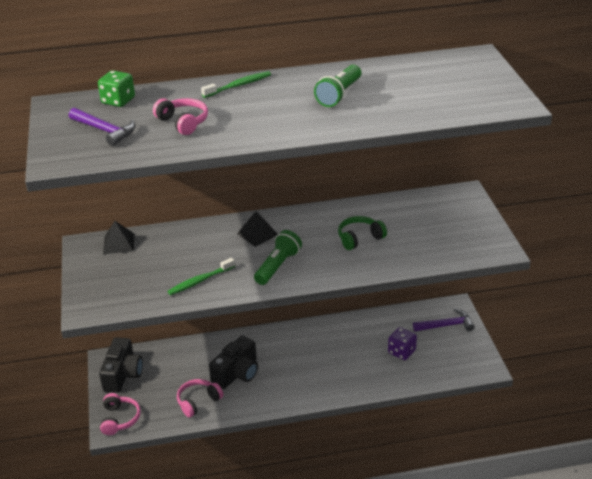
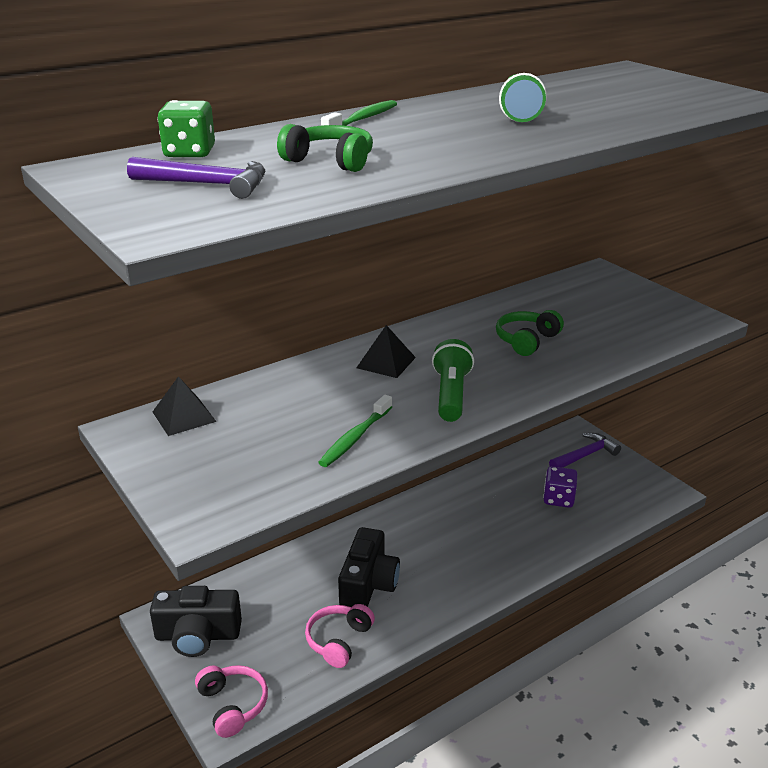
camera: 25 degrees left, 5 degrees down
black camera [99,337,143,393] -> black camera turned 105 degrees clockwise [150,586,242,657]
pink headphones [153,98,208,135] -> green headphones [277,124,373,172]

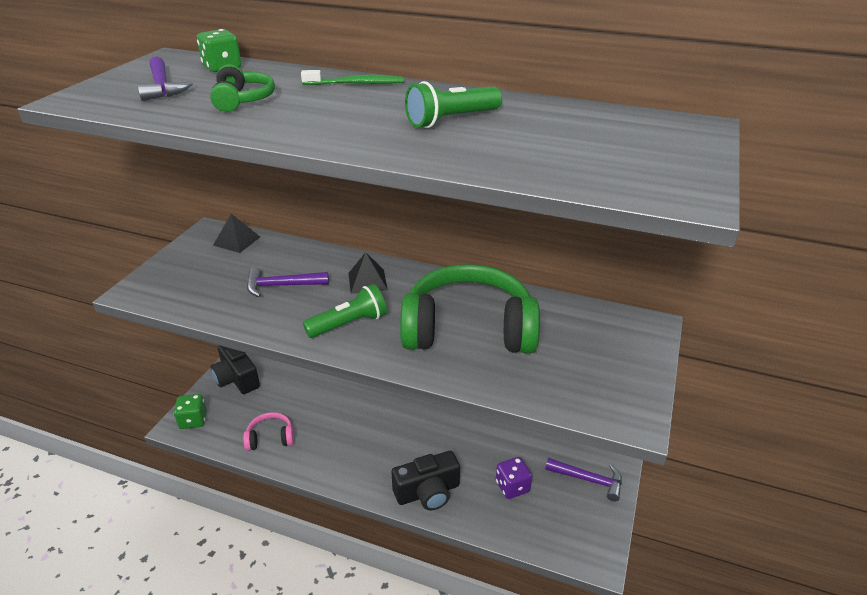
camera: 55 degrees right, 5 degrees up
pink headphones [195,665,268,738] -> green dice [174,394,207,429]
green toothbrush [318,395,392,467] -> none
black camera [338,527,400,607] -> black camera moved to [391,451,460,510]
green headphones [496,310,564,356] -> green headphones [400,264,540,354], size x2.21
none -> purple hammer [247,267,329,297]

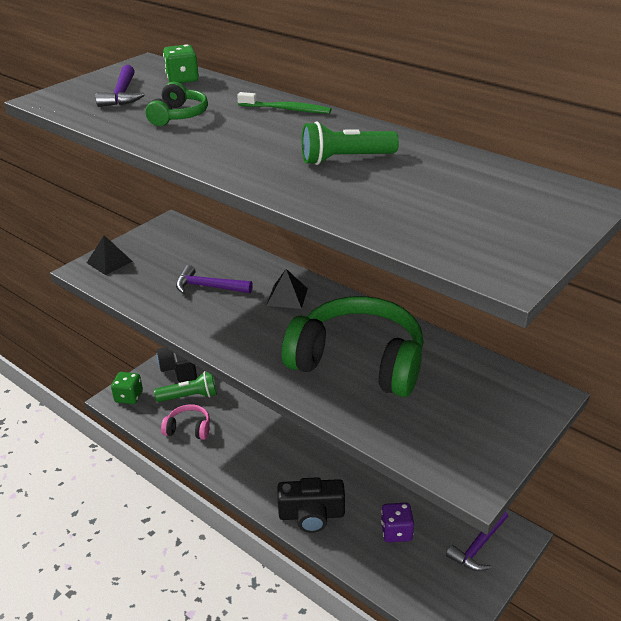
camera: 20 degrees right, 0 degrees up
black pyramid [213,214,260,253] -> black pyramid moved to [87,235,133,275]
green flashlight [303,284,387,338] -> green flashlight moved to [154,371,217,402]
purple hammer [545,458,622,502] -> purple hammer turned 90 degrees clockwise [446,511,508,571]

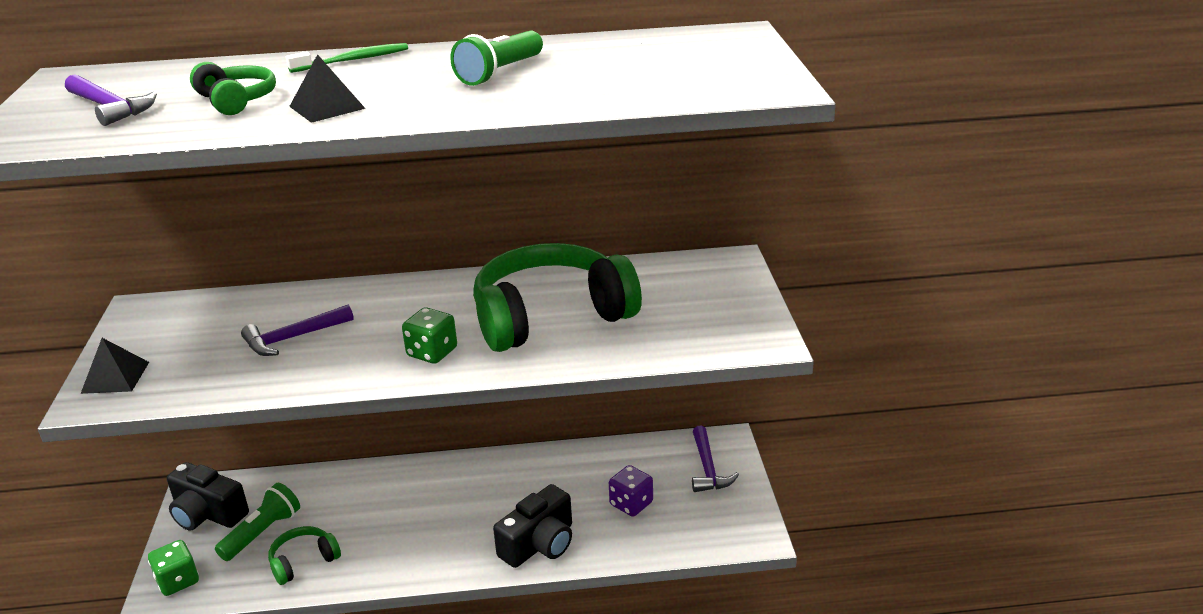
camera: 45 degrees left, 5 degrees down
pink headphones [161,404,210,440] -> green headphones [268,526,341,585]
green dice [163,44,199,83] -> green dice moved to [402,307,457,364]
black pyramid [266,269,308,309] -> black pyramid moved to [289,54,366,123]

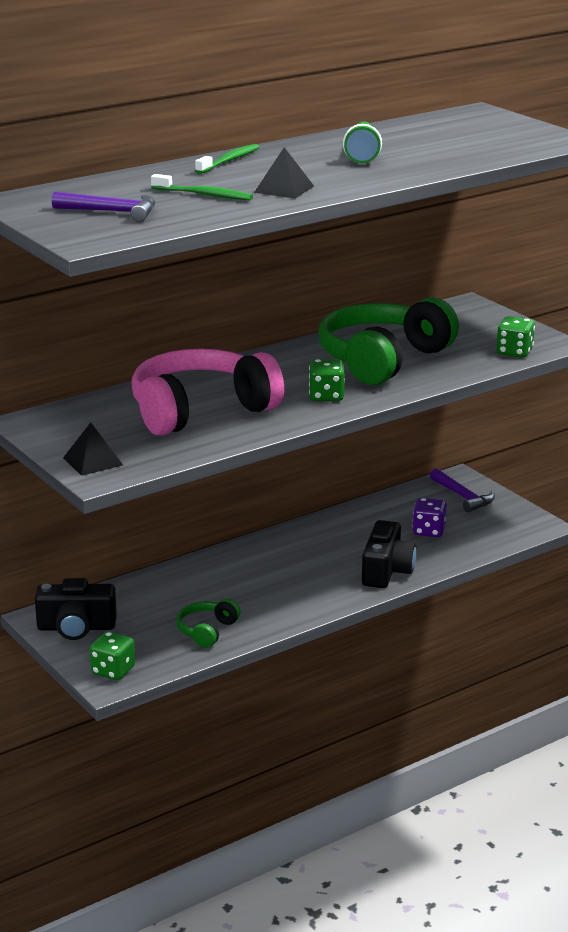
camera: 30 degrees left, 5 degrees down
green headphones [190,62,276,115] -> green toothbrush [151,174,253,201]
green flashlight [215,483,300,561] -> none
purple hammer [241,305,354,356] -> pink headphones [131,348,284,436]
none -> green dice [496,316,535,358]

